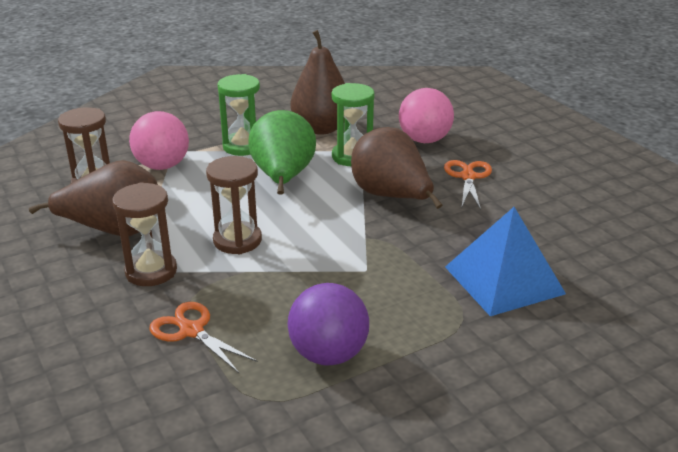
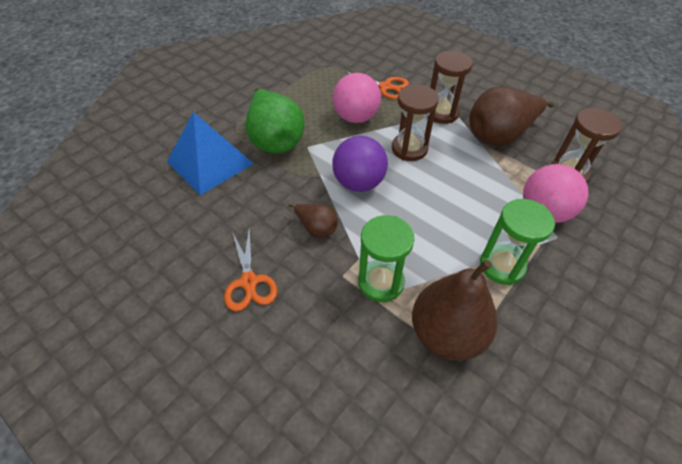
camera: 160 degrees right, 20 degrees up
green pear [248,110,316,195] -> green pear moved to [246,88,305,153]
purple ball [287,283,369,365] -> purple ball moved to [332,136,388,192]
brown pear [351,127,442,209] -> brown pear [288,204,338,238], size x0.50
pink ball [399,88,454,143] -> pink ball moved to [333,73,381,123]

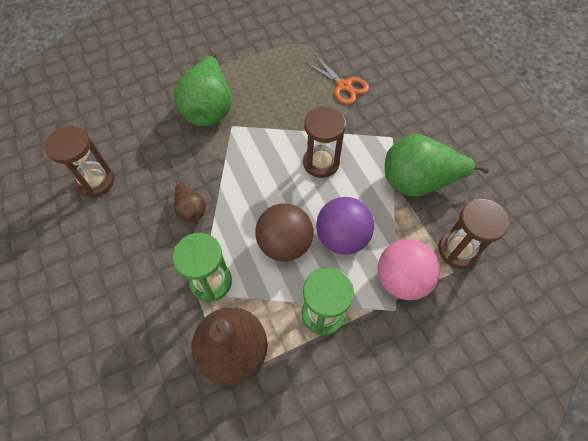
camera: 25 degrees right, 10 degrees up
blue pyramid [167,112,254,195] -> none
orange scissors [224,227,278,311] -> none
purple ball [332,136,388,192] -> purple ball moved to [316,197,374,255]
pink ball [333,73,381,123] -> none
brown hourglass [430,51,473,124] -> brown hourglass moved to [45,126,114,198]
brown pear [469,86,554,146] -> green pear [385,134,489,197]
none -> brown ball [255,203,313,261]

